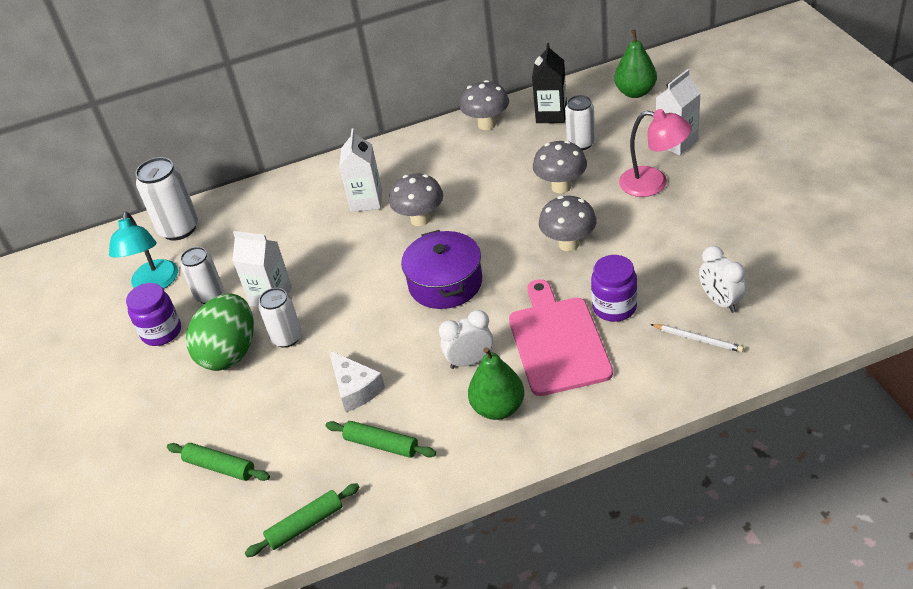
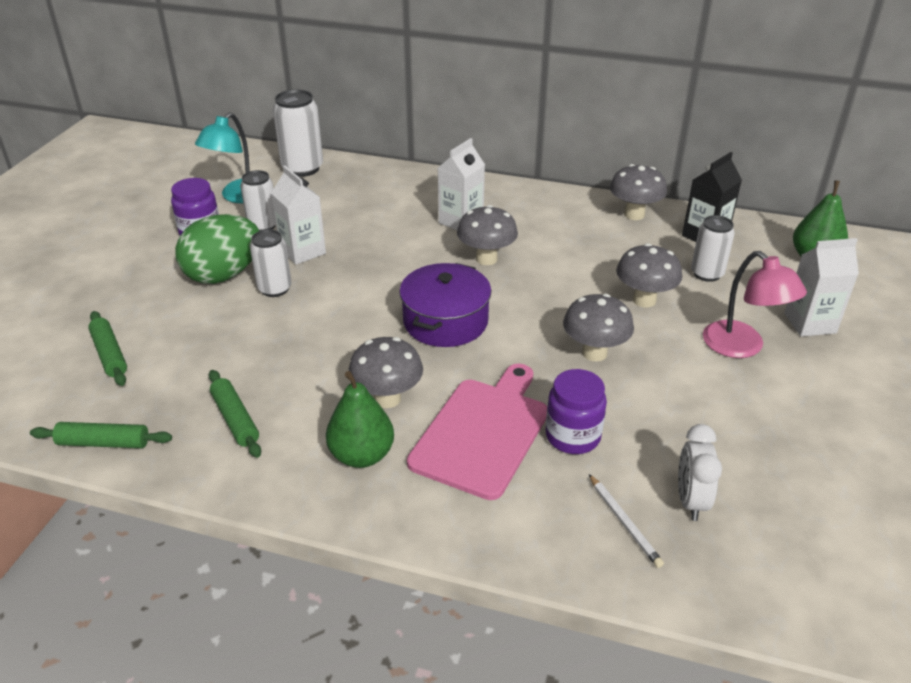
camera: 30 degrees right, 5 degrees down
white cheese [329,350,385,412] -> none
white clock [439,310,493,369] -> grey mushroom [348,337,423,408]

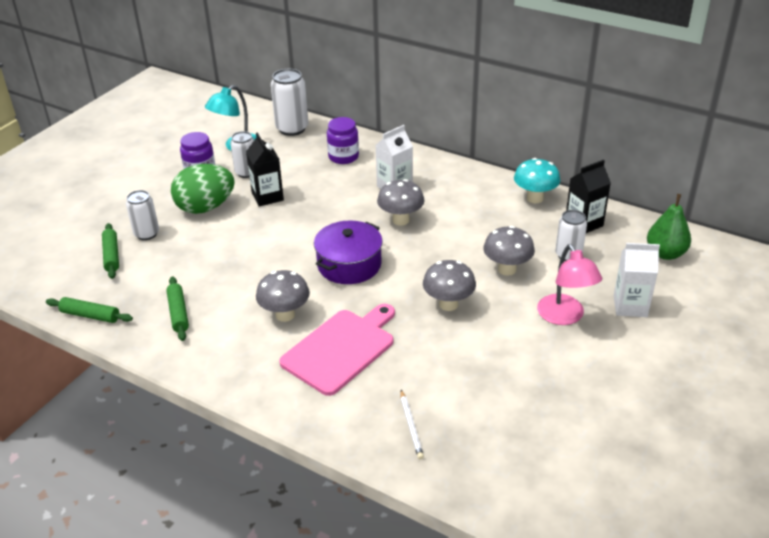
camera: 15 degrees right, 0 degrees up
white can [250,229,291,297] -> white can moved to [126,190,159,240]
white carton [271,166,326,265] -> black carton [246,133,284,206]
green pear [326,371,394,468] -> none
purple jar [546,369,607,454] -> purple jar moved to [327,117,359,164]
grey mushroom [610,164,667,220] -> turquoise mushroom [514,158,560,203]
white clock [678,424,722,521] -> none

